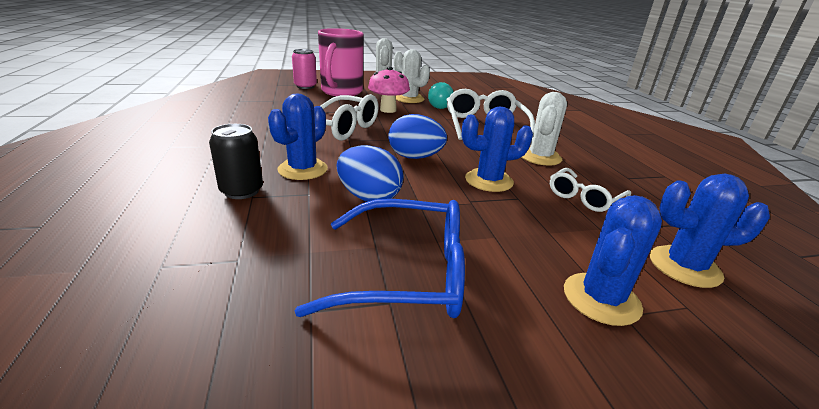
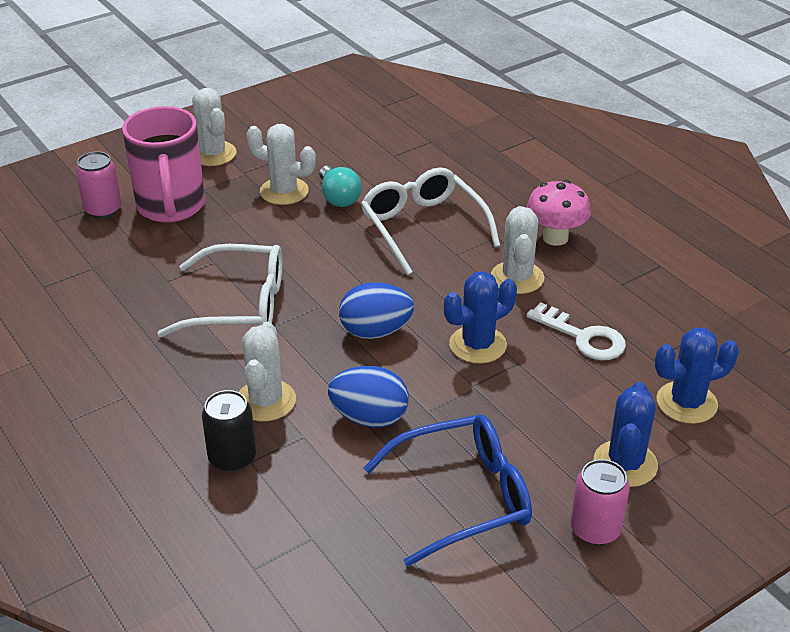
camera: 20 degrees left, 10 degrees up
blue cactus [268,93,328,180] -> white cactus [239,322,296,422]
pink mushroom [368,67,410,113] -> pink mushroom moved to [526,180,591,246]
white glasses [550,168,631,212] -> white key [526,302,626,360]
none -> pink can [570,459,630,545]

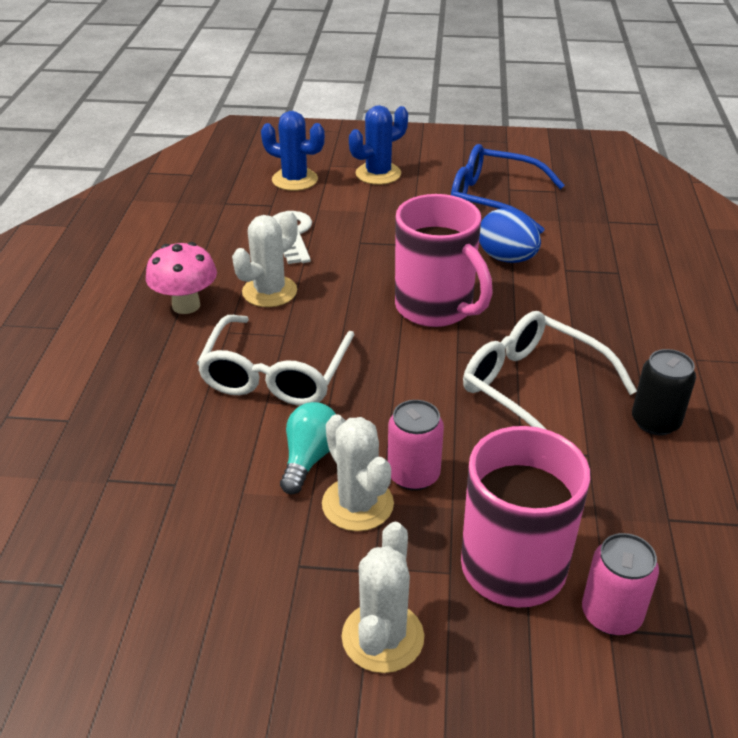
camera: 140 degrees left, 0 degrees up
black can [202,390,256,472] -> black can moved to [632,349,696,435]
white cactus [239,322,296,422] -> none
blue egg [339,282,414,339] -> pink mug [395,194,493,327]
blue cactus [444,271,517,364] -> none
pink can [570,459,630,545] -> pink can moved to [388,400,444,491]

